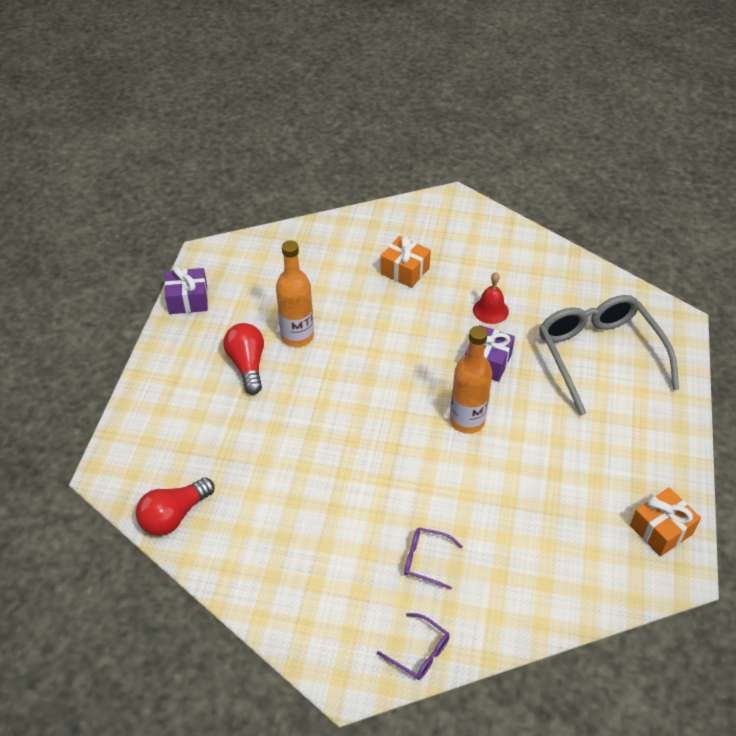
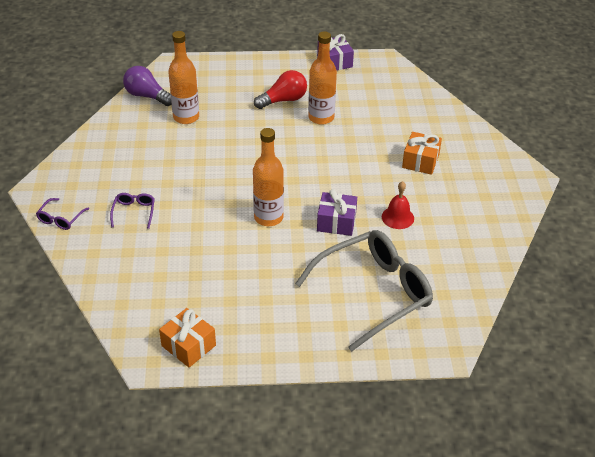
camera: 75 degrees right, 5 degrees down
red light bulb [136,477,214,536] -> purple light bulb [123,66,172,106]
none -> orange bottle [168,31,199,124]

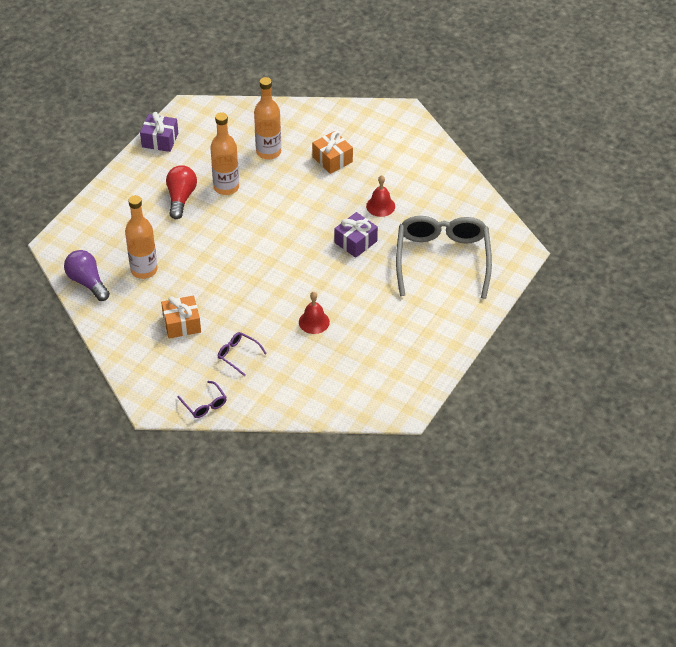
camera: 55 degrees left, 5 degrees up
purple light bulb [123,66,172,106] -> purple light bulb turned 75 degrees clockwise [64,250,110,301]
orange gift [159,308,216,367] -> orange gift moved to [161,296,201,338]
orange bottle [253,128,284,226] -> orange bottle moved to [254,77,281,159]
none -> red bell [299,292,330,334]

